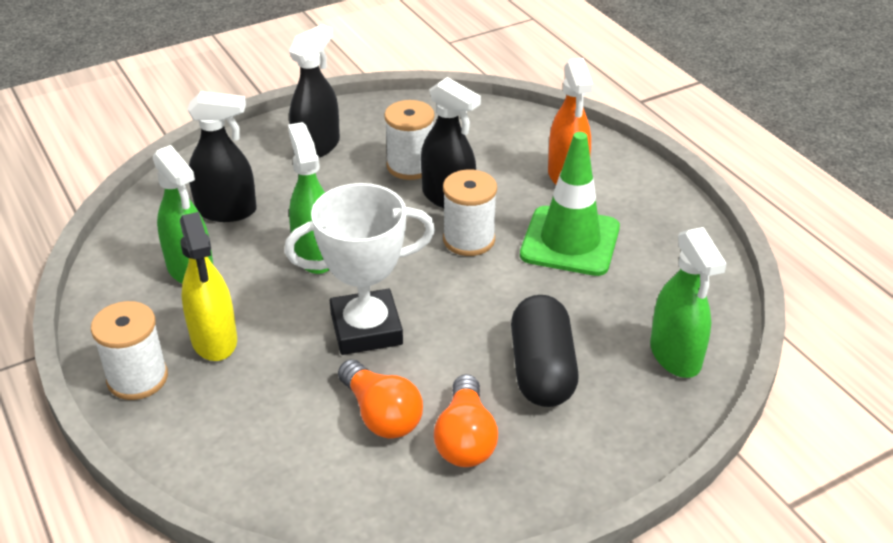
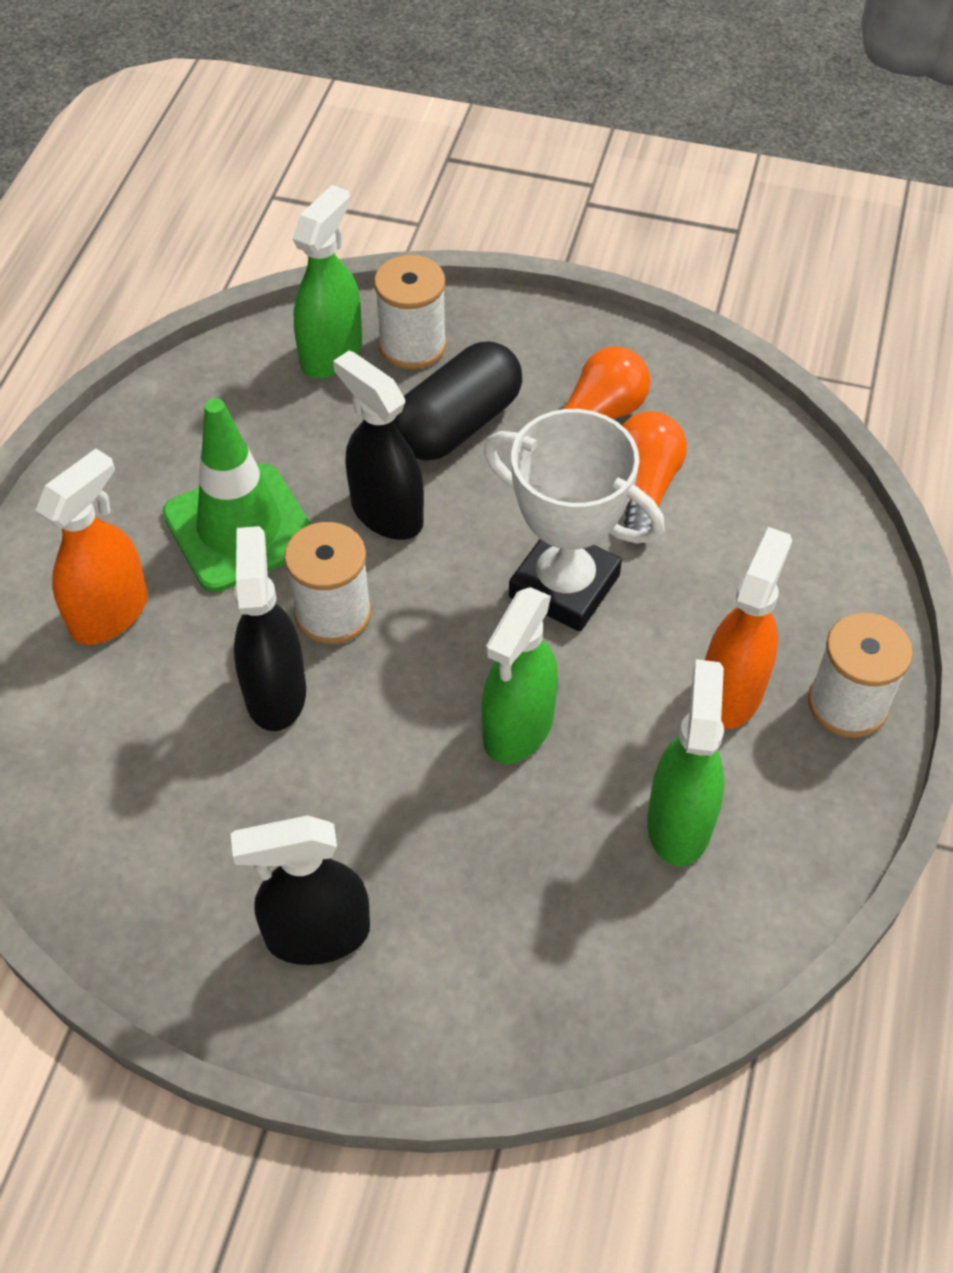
camera: 135 degrees left, 15 degrees up
yellow spray bottle [180,212,237,361] -> orange spray bottle [705,527,792,730]
black spray bottle [187,91,257,222] -> black spray bottle moved to [333,350,424,540]
white spool [384,100,435,180] -> white spool moved to [374,255,447,369]

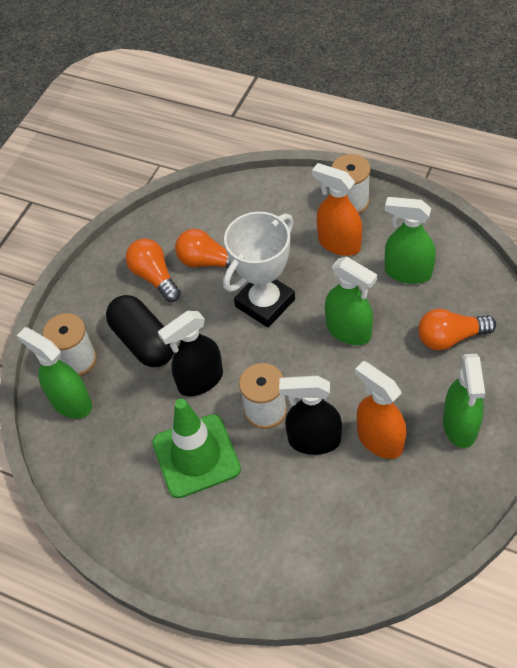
camera: 75 degrees left, 0 degrees up
orange spray bottle [36,449,148,645] -> orange spray bottle moved to [355,361,406,459]
black spray bottle [231,815,370,965] -> green spray bottle [443,354,485,448]
none -> orange light bulb [418,309,496,351]

